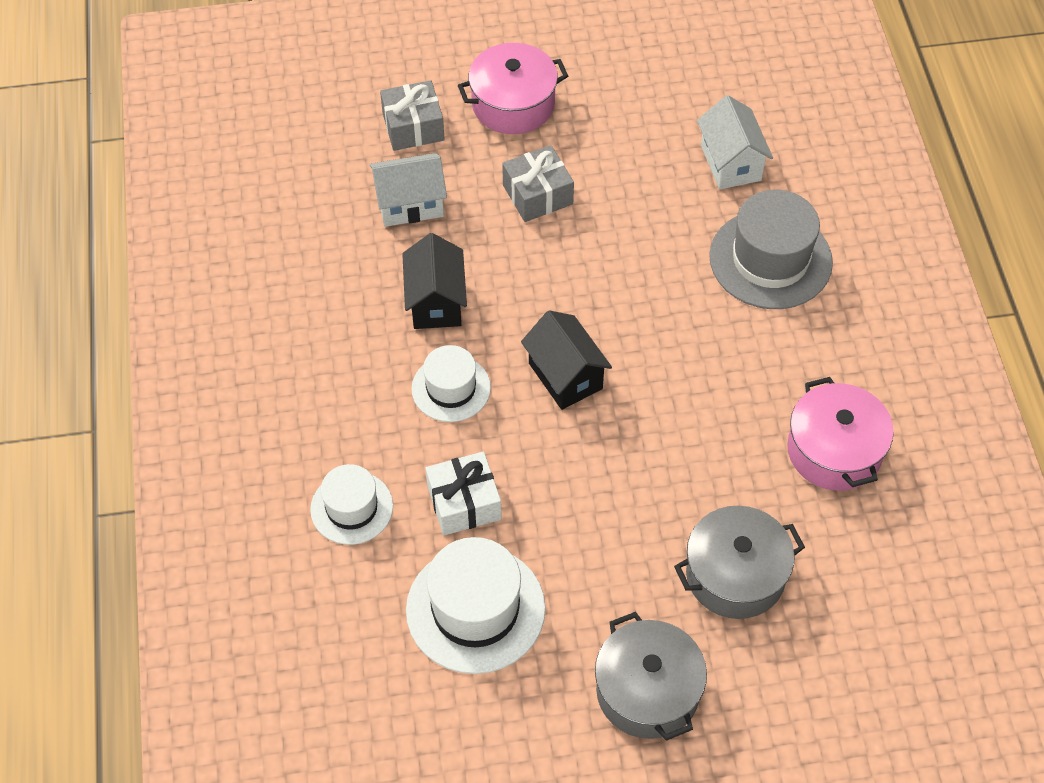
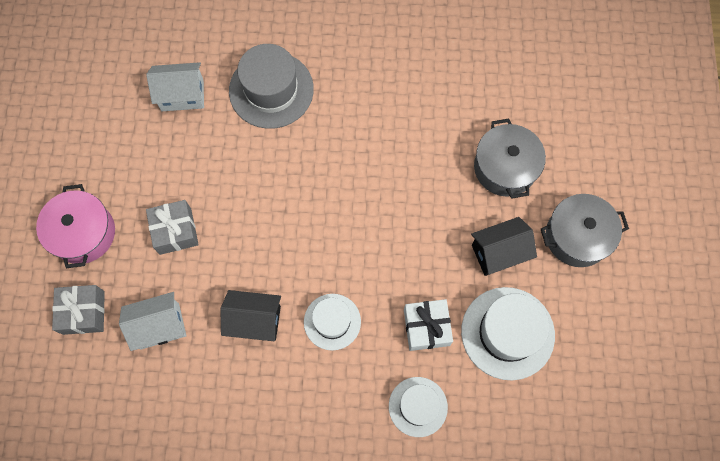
camera: 80 degrees left, 15 degrees up
white house [370,153,447,227] -> white house turned 75 degrees clockwise [119,292,186,351]
black house [521,310,612,410] -> black house moved to [471,217,537,276]
pink pot [787,377,894,491] -> none

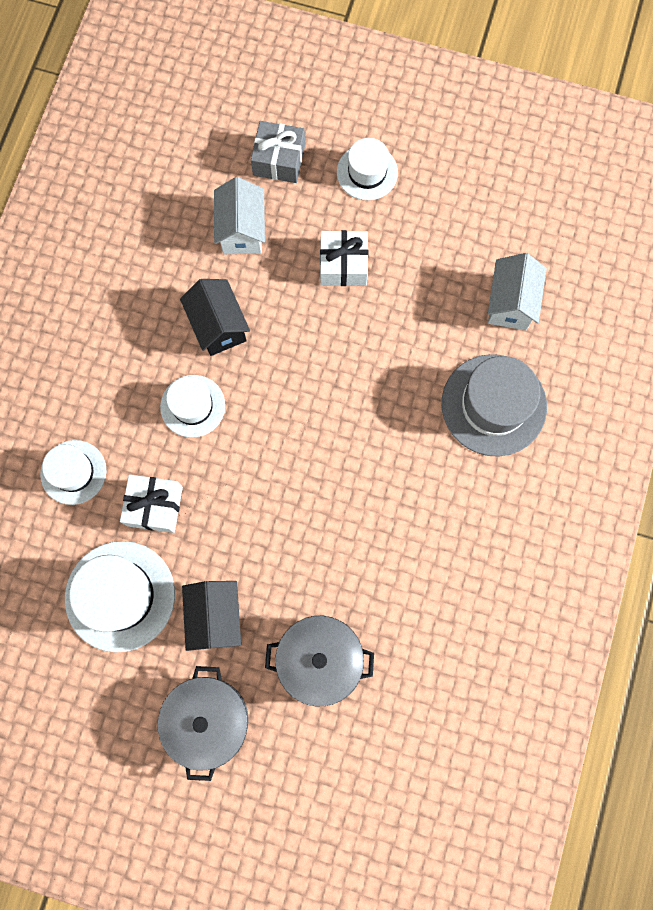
camera: 105 degrees right, 5 degrees up
pink pot [36,184,115,268] -> white hat [337,138,398,200]
grey gift [146,200,199,255] -> white gift [320,230,369,286]
black house [220,290,281,341] -> black house turned 45 degrees counterclockwise [180,279,250,356]

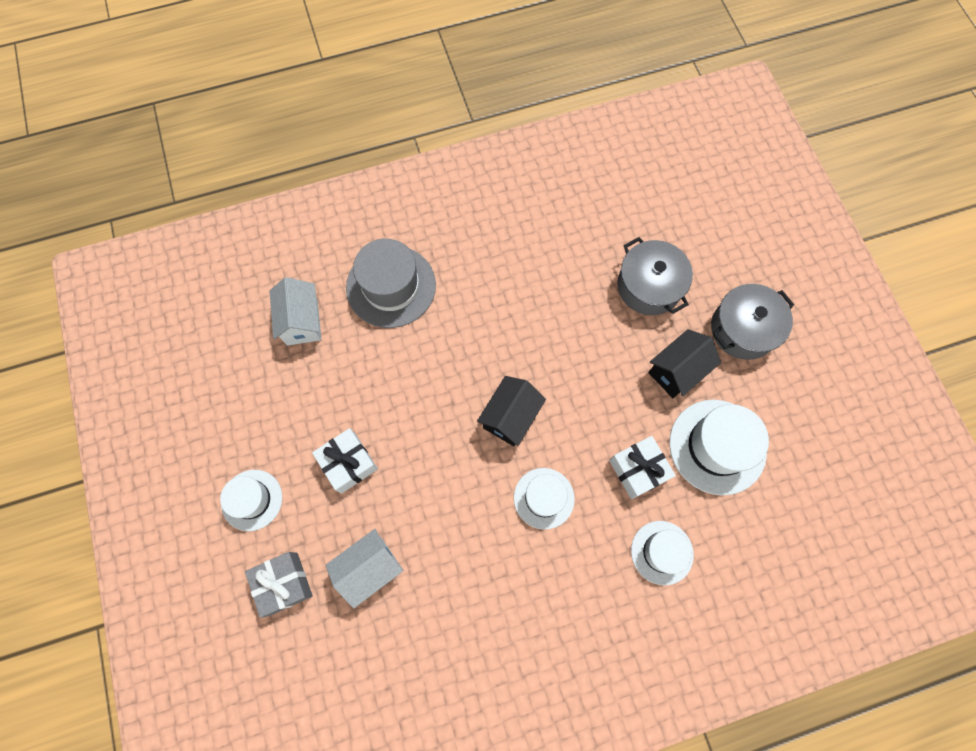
camera: 125 degrees left, 5 degrees down
black house [180,279,250,356] -> black house moved to [477,376,546,446]
white house [488,253,547,330] -> white house turned 75 degrees counterclockwise [270,277,321,346]

